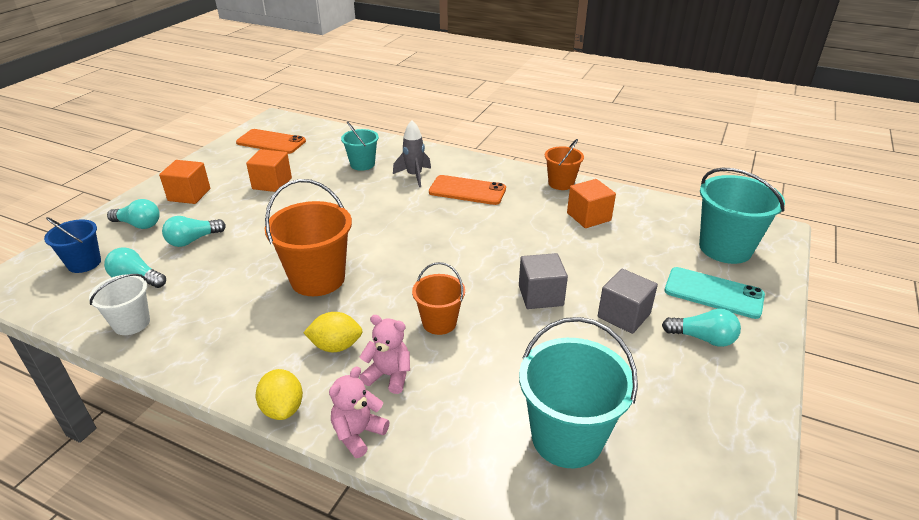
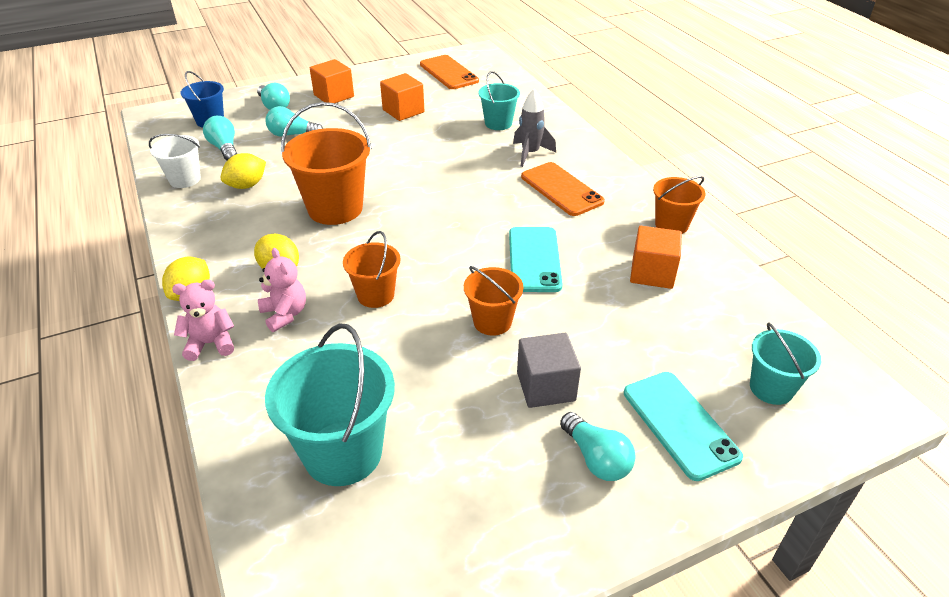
camera: 40 degrees right, 5 degrees up
grey cube [519,253,568,309] -> orange bucket [464,266,523,336]
turquoise bucket [699,168,785,264] -> turquoise bucket [750,323,821,405], size x0.59
none -> yellow lemon [221,153,266,189]
none -> turquoise phone [509,227,563,292]

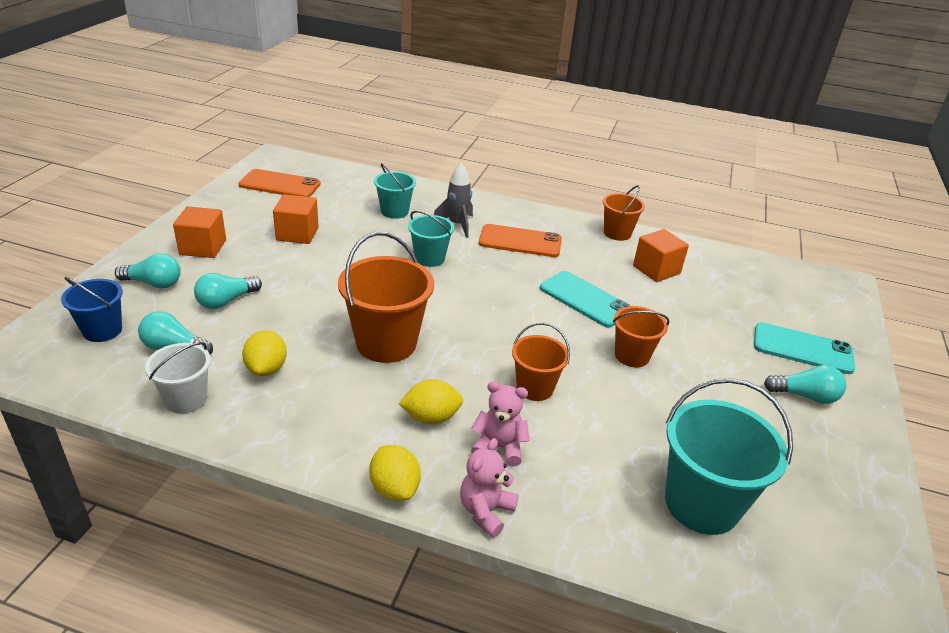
camera: 50 degrees left, 5 degrees down
grey cube [517,333,581,408] -> none
turquoise bucket [750,323,821,405] -> turquoise bucket moved to [408,211,454,267]

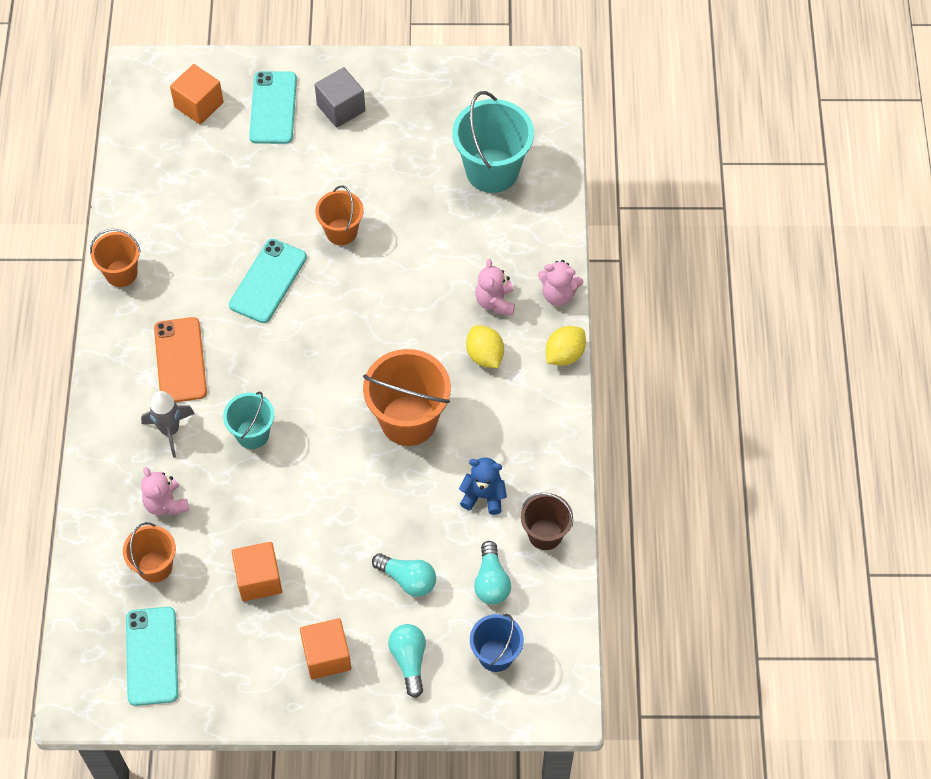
camera: 105 degrees left, 25 degrees up
white bucket [145,342,211,414] -> brown bucket [521,493,573,550]
orange phone [238,169,321,197] -> turquoise phone [126,607,178,706]
yellow lemon [242,330,287,376] -> blue teddy bear [459,458,507,515]
turquoise bucket [374,163,416,219] -> pink teddy bear [141,467,189,516]
orange bucket [512,323,570,401] -> orange bucket moved to [123,522,176,583]
orange cube [633,229,689,282] -> orange cube moved to [170,64,224,124]
turquoise light bulb [764,365,846,404] -> grey cube [315,67,365,128]

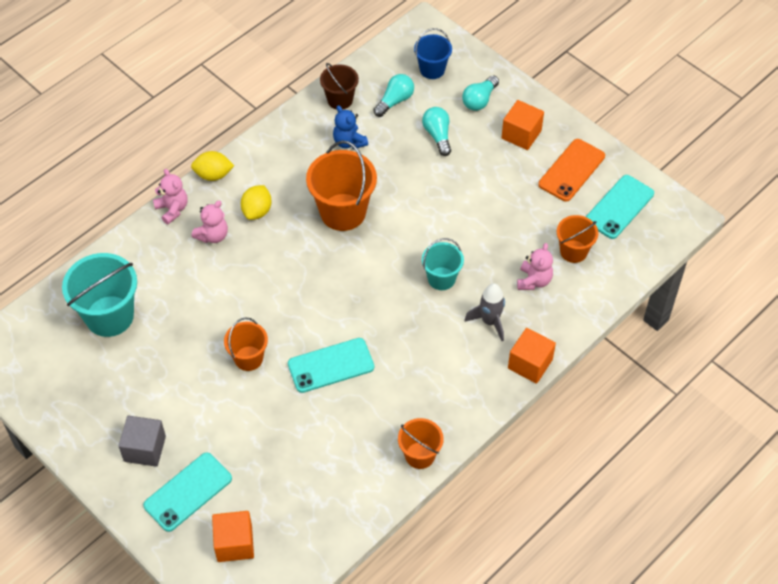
camera: 135 degrees left, 5 degrees down
orange phone [154,317,207,402] -> orange phone moved to [538,139,605,202]
orange cube [232,542,282,601] -> orange cube moved to [508,328,556,384]

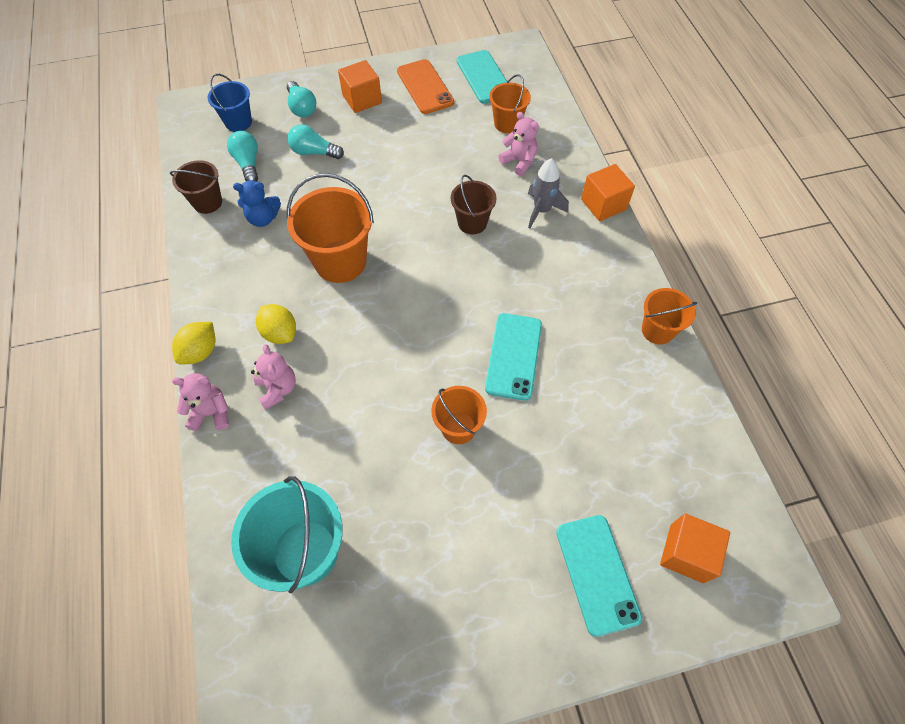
camera: 60 degrees left, 5 degrees up
grey cube [118,416,166,467] -> none
turquoise bucket [422,238,464,290] -> brown bucket [451,175,497,234]

